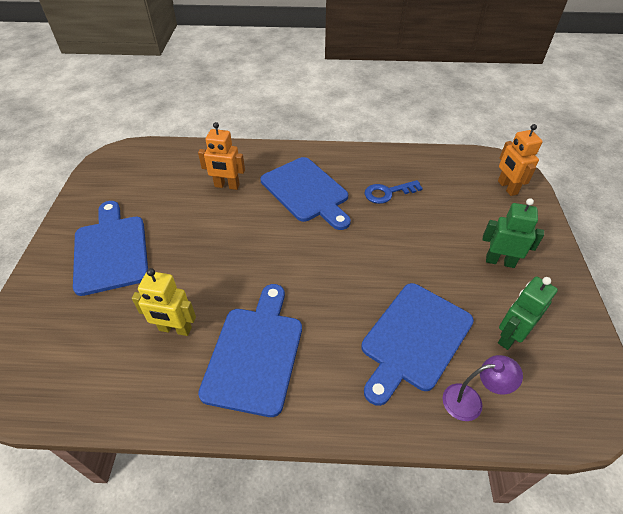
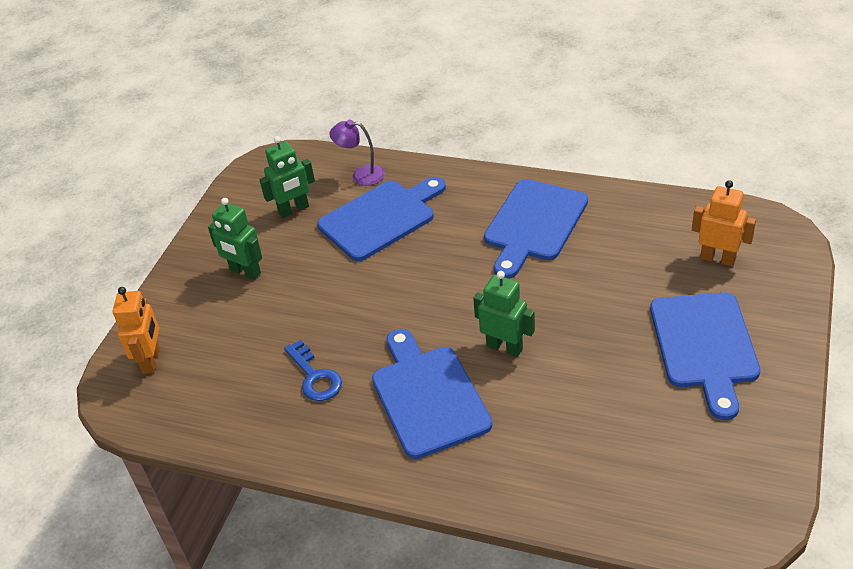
camera: 160 degrees left, 5 degrees down
yellow robot [132,268,196,336] -> none
orange robot [198,122,245,190] -> orange robot moved to [692,180,756,266]
blue key [365,180,423,204] -> blue key turned 60 degrees clockwise [284,340,342,401]
none -> green robot [473,271,535,357]

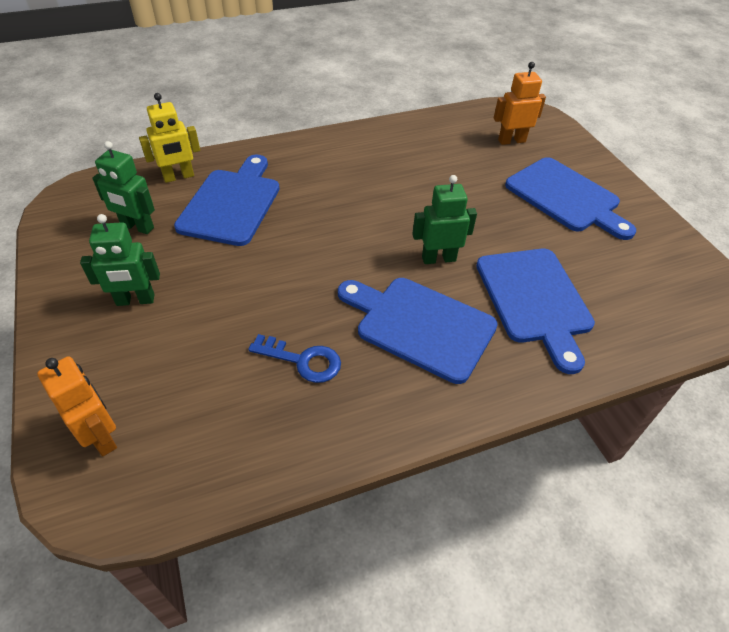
camera: 45 degrees left, 5 degrees up
green robot [259,136,315,218] -> green robot turned 90 degrees clockwise [93,141,155,234]
purple lamp [329,120,385,186] -> yellow robot [139,93,200,183]
blue cutting board [484,179,588,279] -> blue cutting board moved to [476,249,595,374]

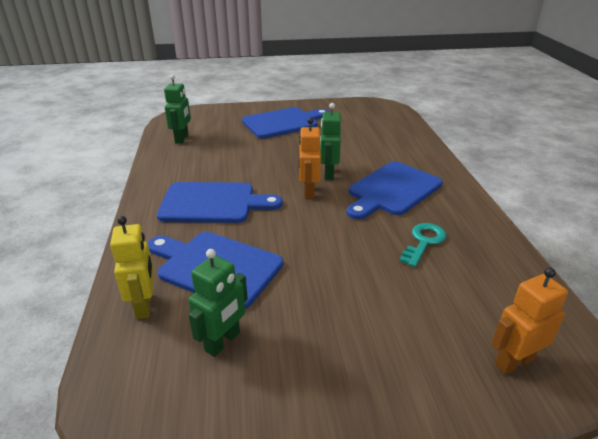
camera: 75 degrees left, 15 degrees down
green robot [80,214,160,306] -> green robot moved to [164,75,191,144]
blue key [248,334,341,383] -> turquoise key [399,223,446,267]
blue cutting board [476,249,595,374] -> blue cutting board moved to [157,182,283,223]
orange robot [494,62,546,145] -> orange robot moved to [299,118,321,198]

